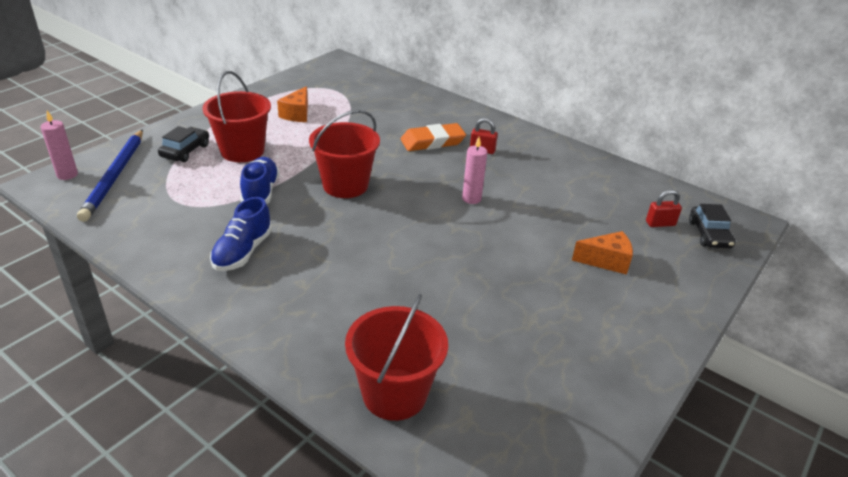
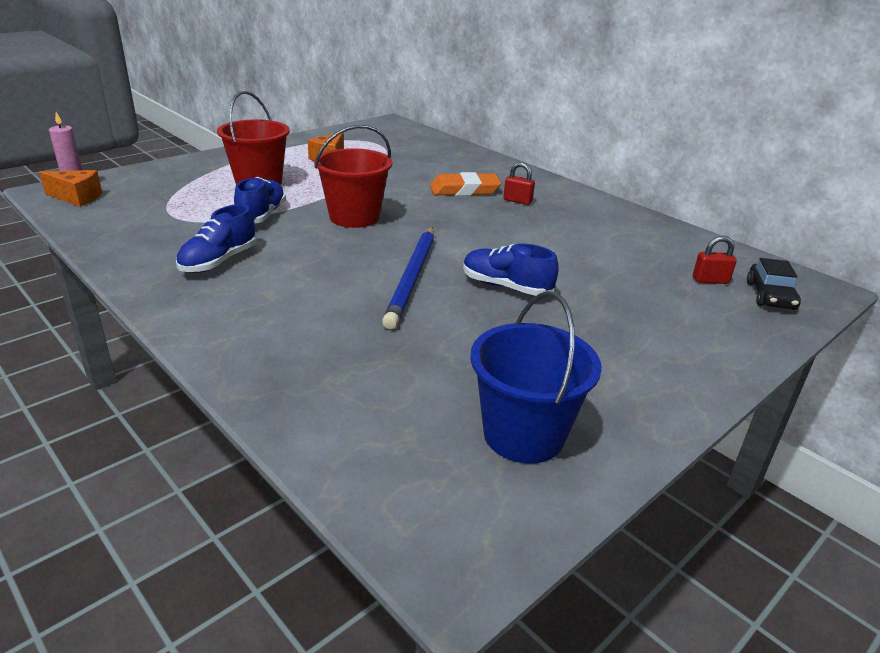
camera: 10 degrees right, 5 degrees down
blue pencil [77,129,143,222] -> blue pencil moved to [382,227,434,329]
black car [158,126,209,162] -> none
red bucket [345,294,448,421] -> none
pink candle [462,137,487,204] -> none
orange cheese [572,231,633,275] -> orange cheese moved to [39,170,102,207]
none -> blue shoe [463,244,559,296]
none -> blue bucket [470,291,602,464]

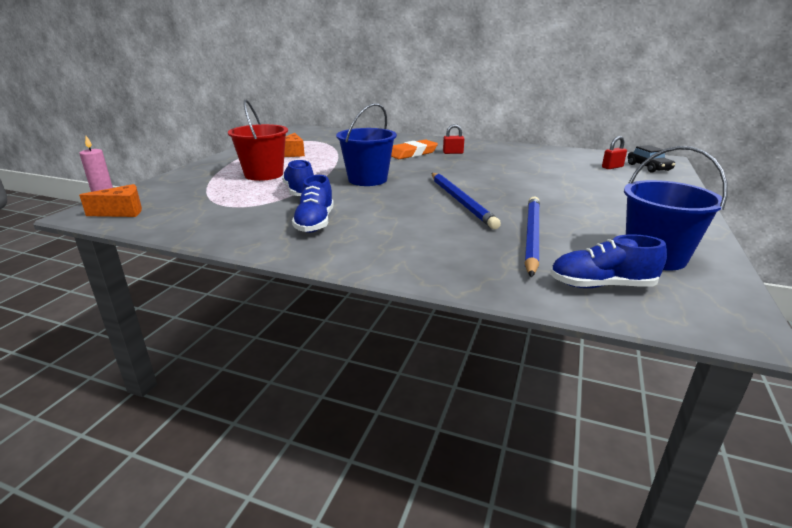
camera: 25 degrees left, 5 degrees down
red bucket [314,125,392,228] -> blue bucket [336,103,397,186]
blue shoe [463,244,559,296] -> blue shoe moved to [550,234,667,288]
none -> blue pencil [525,196,540,277]

